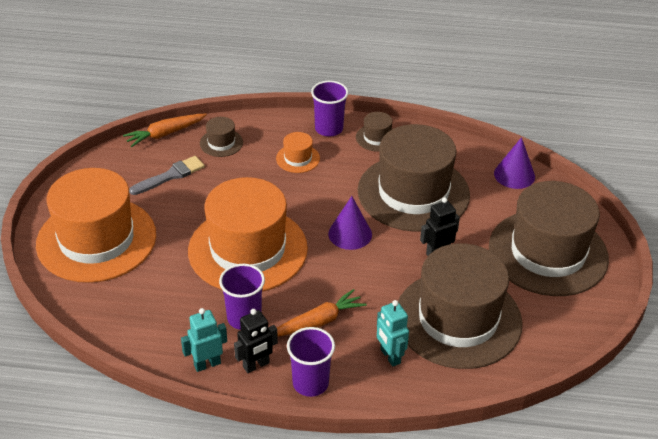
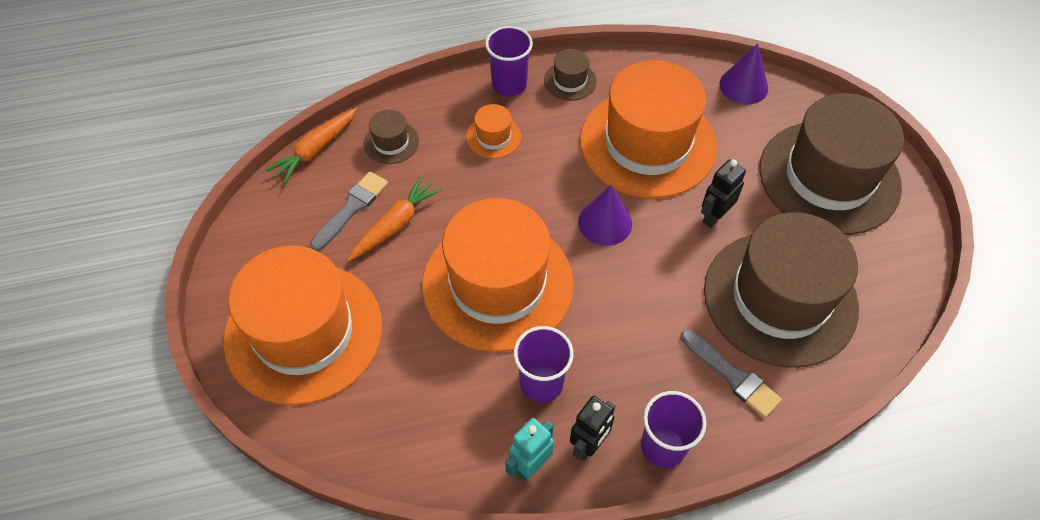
camera: 20 degrees left, 15 degrees up
orange carrot [277,289,367,337] -> orange carrot moved to [348,176,441,261]
brown hat [358,124,470,232] -> orange hat [580,60,717,199]
turquoise robot [377,300,409,367] -> grey brush [681,330,782,418]

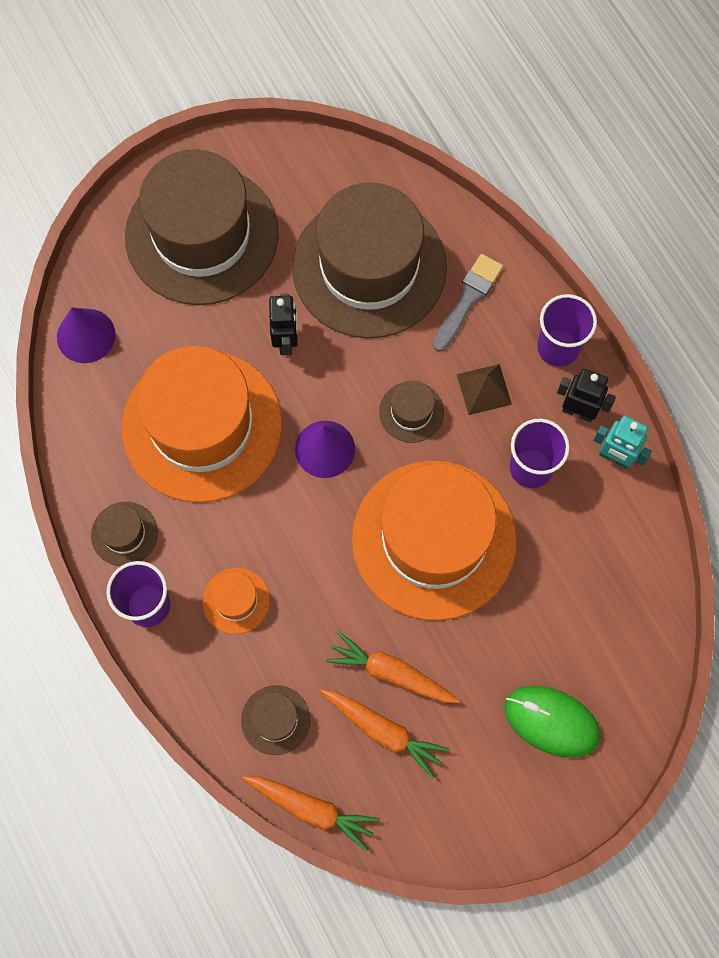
camera: 105 degrees left, 15 degrees up
orange hat [223,246,382,405] -> green mouse [504,686,601,758]
grey brush [310,171,388,251] -> orange carrot [320,689,450,779]
black robot [701,159,746,228] -> black robot turned 120 degrees counterclockwise [269,294,298,355]
none -> brown hat [379,380,444,443]
none -> brown pyramid [457,364,512,415]

